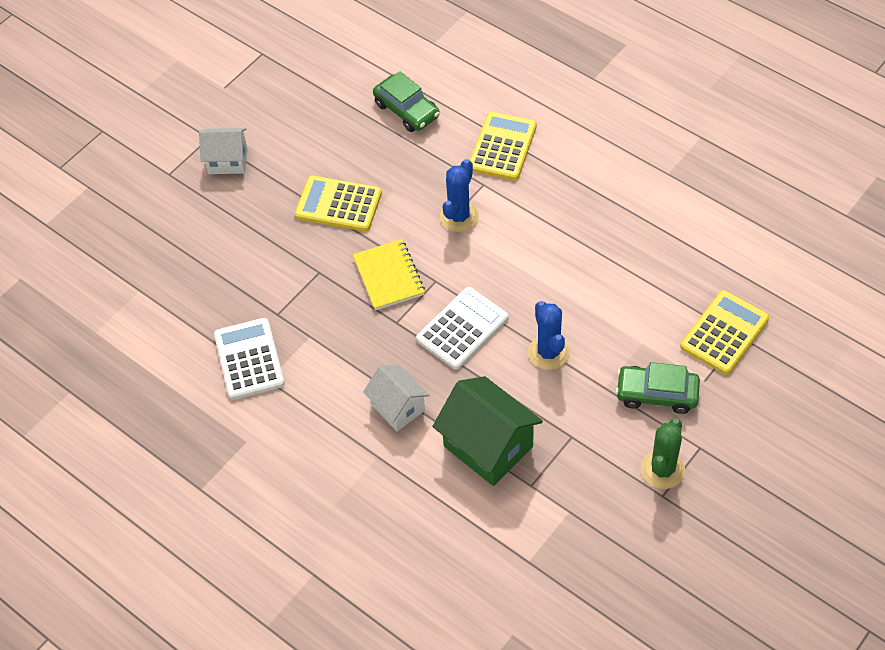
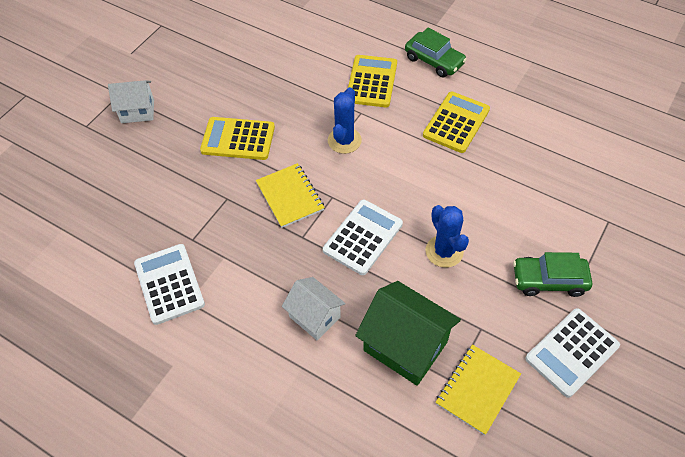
camera: 10 degrees left, 0 degrees up
green car [373,71,440,132] -> green car moved to [405,28,467,77]
green cactus [641,418,685,489] -> white calculator [525,308,620,398]
yellow calculator [680,290,769,374] -> yellow calculator moved to [423,92,490,153]
none -> yellow notebook [435,345,521,435]

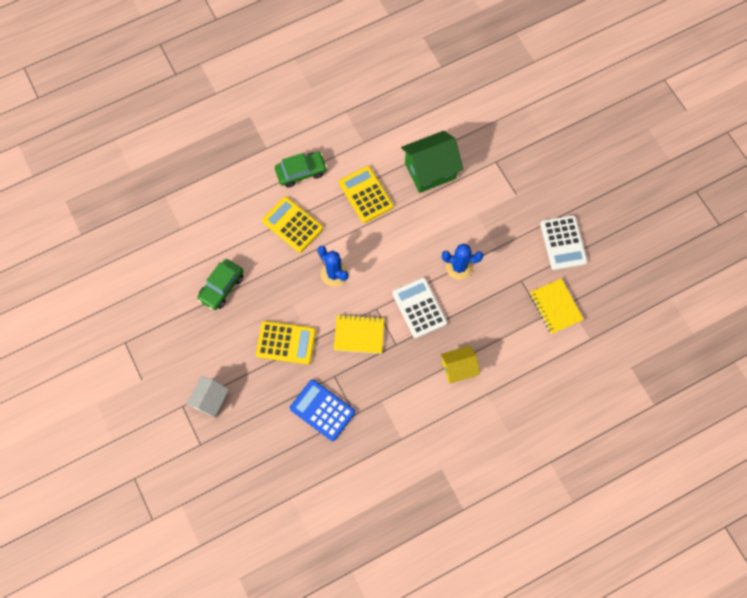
camera: 60 degrees left, 15 degrees up
white calculator [134,244,205,325] -> none
yellow calculator [200,117,275,160] -> yellow calculator turned 120 degrees counterclockwise [256,321,316,364]
white house [282,277,346,340] -> yellow house [441,346,480,384]
green house [355,281,461,386] -> green house moved to [401,131,463,193]
green car [513,252,592,297] -> green car moved to [197,259,244,310]
none -> blue calculator [290,379,355,441]

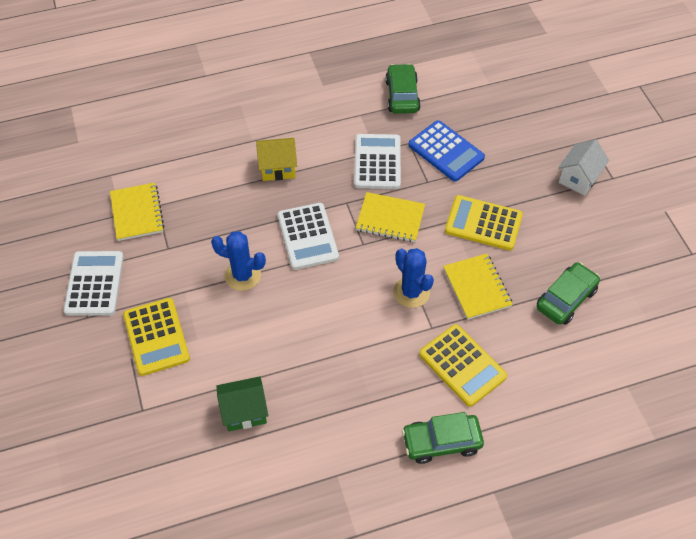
camera: 170 degrees left, 15 degrees down
yellow calculator [339,166,393,223] -> yellow calculator moved to [123,298,190,376]
green house [401,131,463,193] -> green house [217,376,268,431], size x0.62
none -> white calculator [354,134,401,189]
none -> green car [385,64,421,114]
none -> yellow notebook [443,254,513,320]

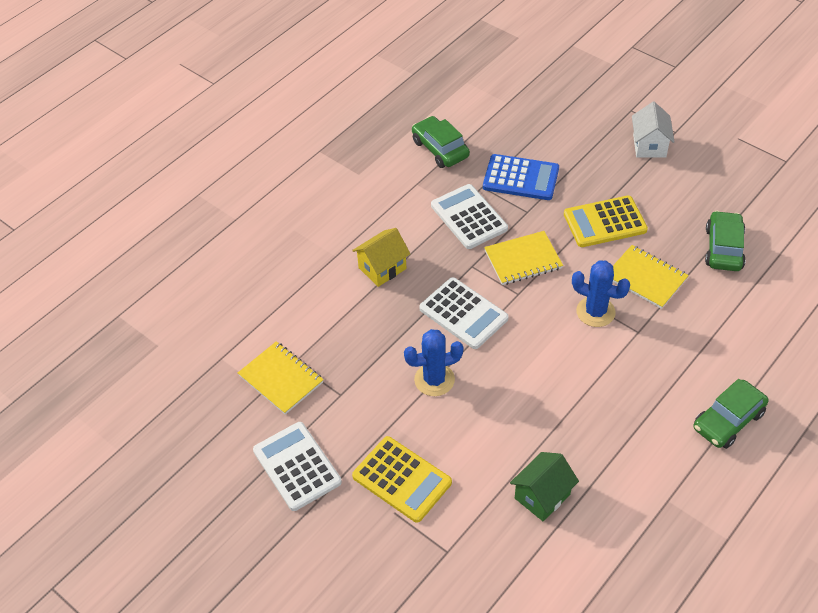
camera: 30 degrees left, 5 degrees down
yellow calculator [419,324,507,407] -> none

